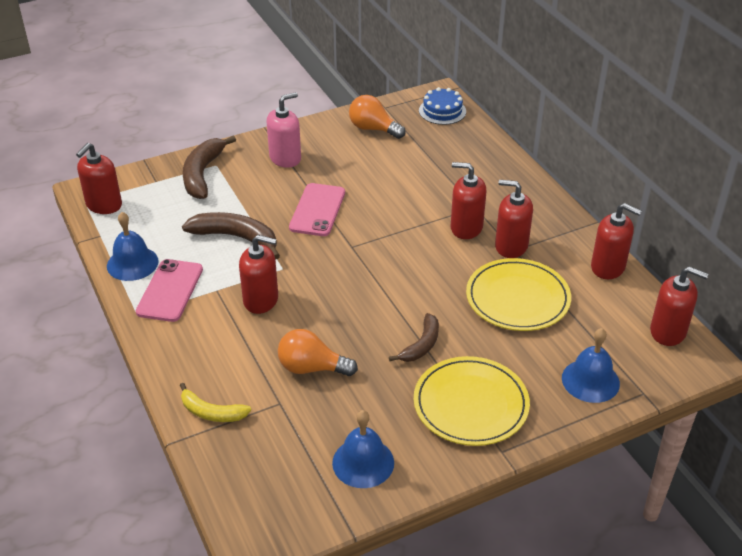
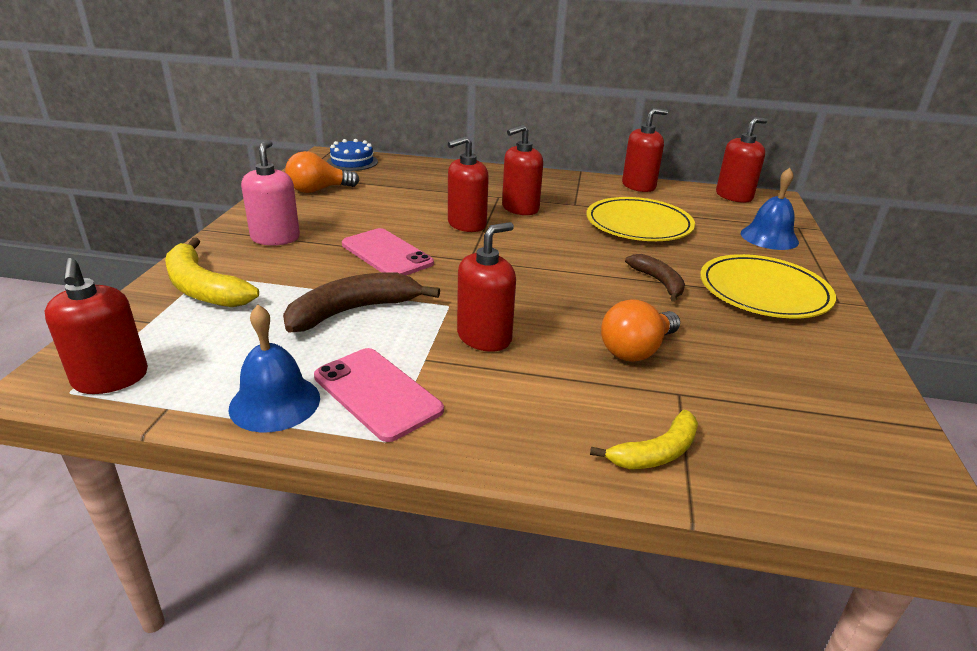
camera: 55 degrees left, 10 degrees down
brown banana [183,135,236,199] -> yellow banana [165,238,259,307]
blue bell [332,410,394,488] -> none
red soap dispenser [495,180,533,258] -> red soap dispenser moved to [448,136,489,232]

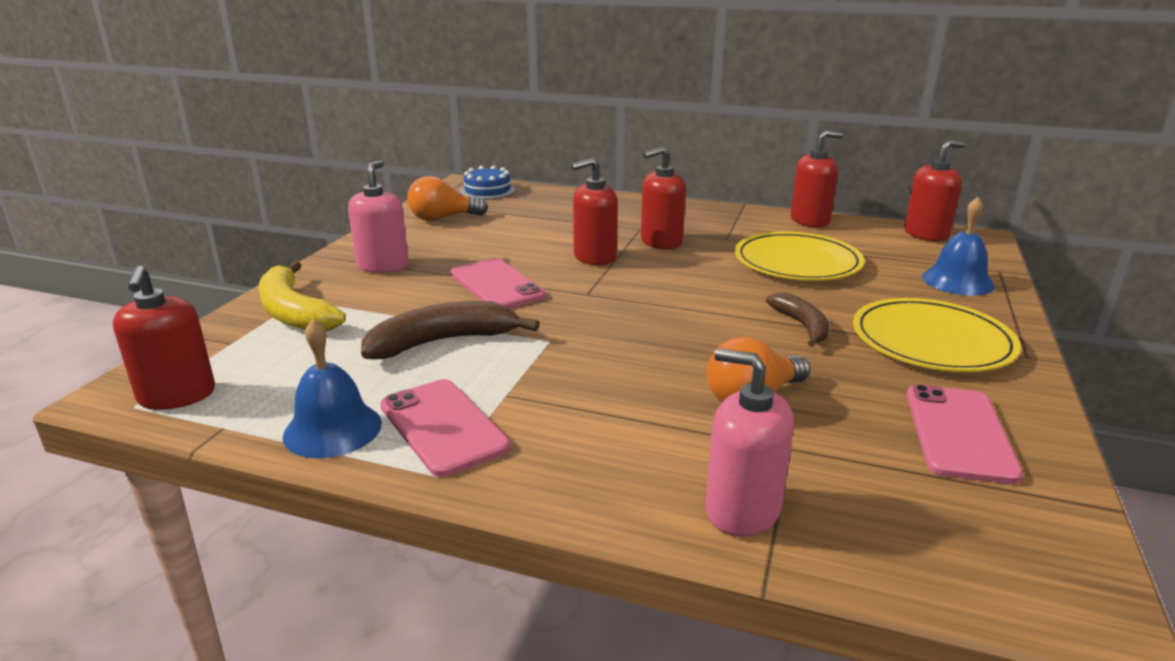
camera: 10 degrees right, 5 degrees down
red soap dispenser [457,222,516,352] -> none
yellow banana [590,410,698,469] -> pink soap dispenser [706,348,794,537]
none -> pink phone [907,384,1023,484]

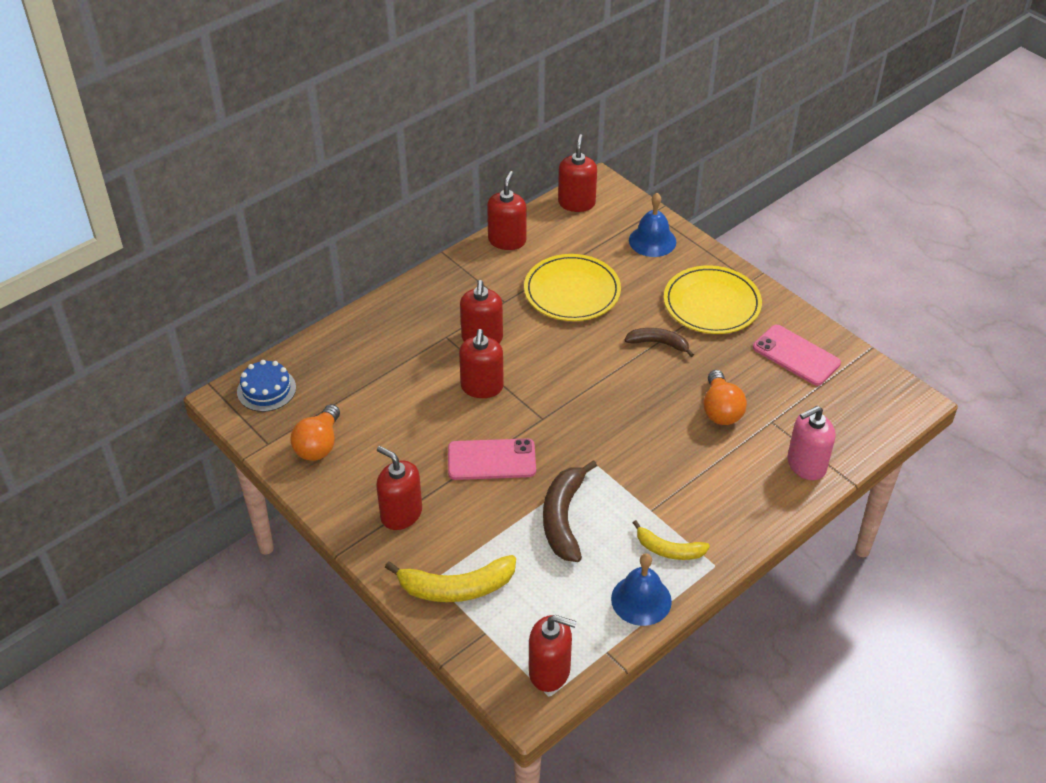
camera: 60 degrees left, 20 degrees up
pink soap dispenser [348,160,409,273] -> red soap dispenser [376,446,422,530]
pink phone [380,379,510,477] -> yellow banana [633,520,710,560]

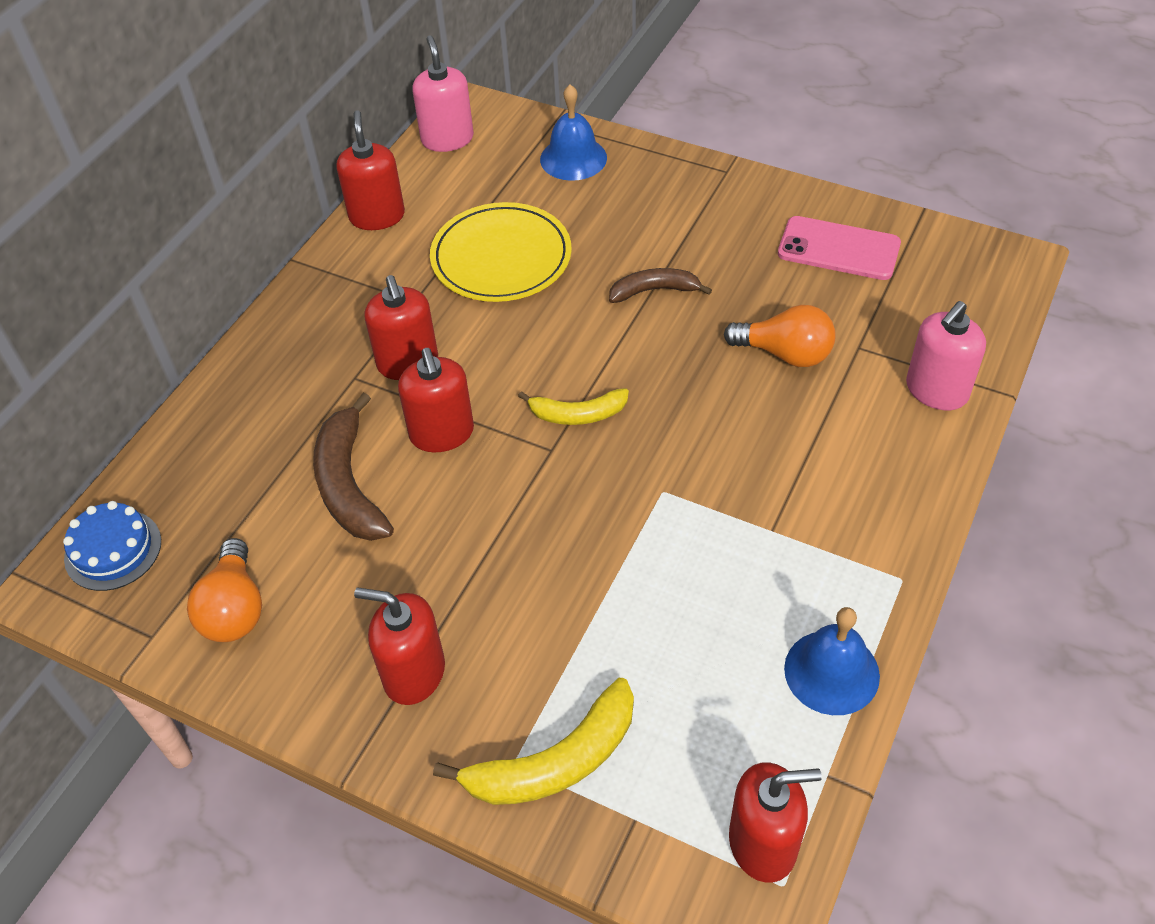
camera: 20 degrees left, 5 degrees up
pink phone [448,439,536,480] -> none
brown banana [543,460,597,562] -> brown banana moved to [313,393,394,541]
red soap dispenser [558,134,597,212] -> pink soap dispenser [412,35,474,152]
yellow banana [633,520,710,560] -> yellow banana moved to [518,388,629,425]
yellow plate [664,265,762,334] -> none
orange light bulb [704,370,747,425] -> orange light bulb turned 45 degrees counterclockwise [724,305,836,367]

